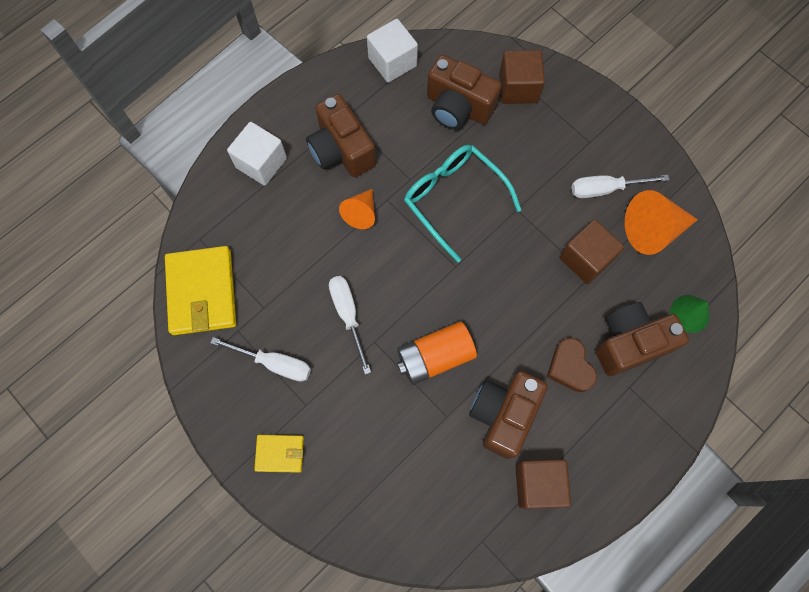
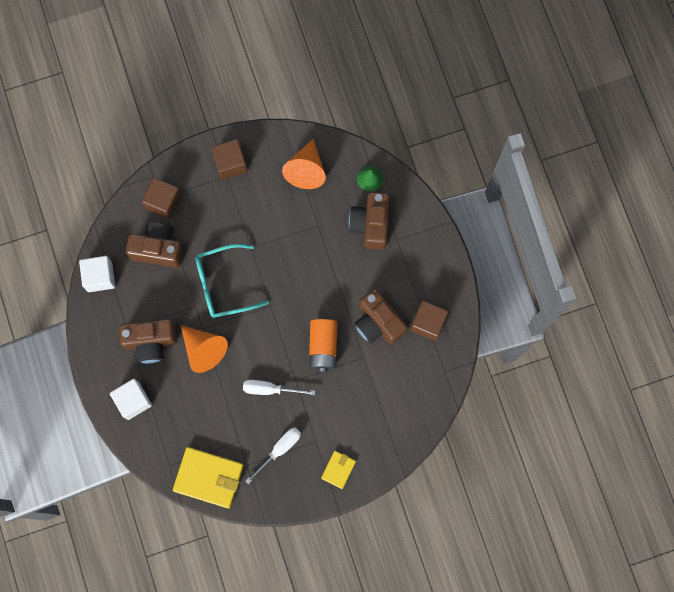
camera: 65 degrees left, 5 degrees up
orange cone [339,189,375,229] -> orange cone [181,325,228,373], size x1.63
brown camera [427,55,502,130] -> brown camera turned 135 degrees counterclockwise [126,222,183,268]
brown heart [547,338,597,392] -> none
brown cube [560,220,624,284] -> brown cube moved to [211,139,247,180]
white screwdriver [571,175,669,198] -> none

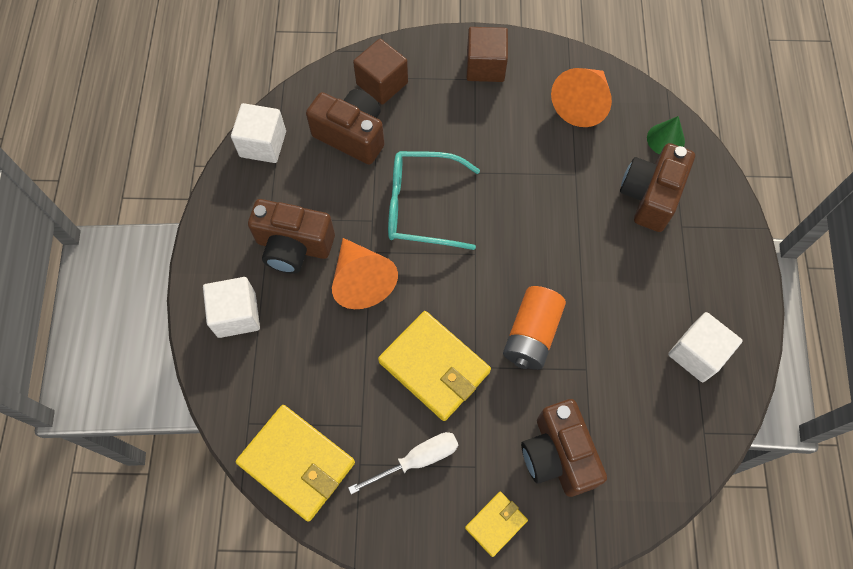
camera: 20 degrees right, 10 degrees down
white screwdriver [243,380,315,395] -> yellow wallet [378,311,491,421]
brown camera [354,289,407,344] -> brown camera moved to [521,399,607,497]
brown cube [410,301,448,341] -> white cube [668,312,742,382]

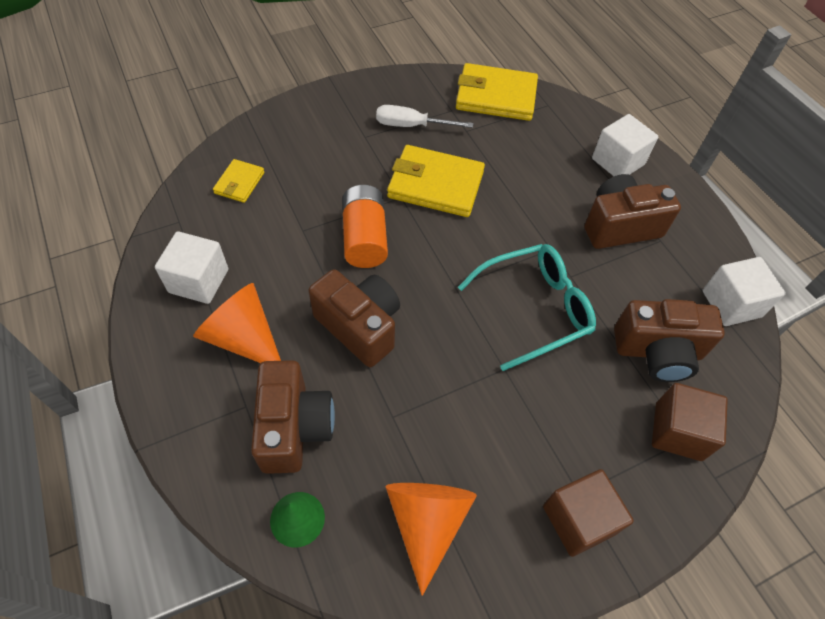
camera: 150 degrees right, 10 degrees down
orange cone [332,238,398,309] -> orange cone moved to [193,283,281,363]
white screwdriver [348,432,458,494] -> white screwdriver turned 60 degrees clockwise [376,105,473,128]
yellow wallet [465,492,528,557] -> yellow wallet moved to [213,159,265,203]
brown camera [521,399,607,497] -> brown camera moved to [308,269,400,367]

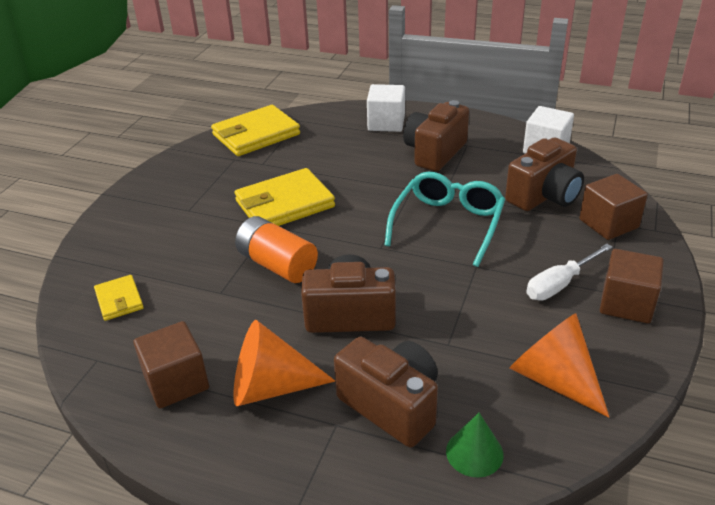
camera: 40 degrees left, 20 degrees down
white cube [155,231,228,304] -> brown cube [133,321,209,408]
white screwdriver [376,105,473,128] -> white screwdriver moved to [526,244,613,300]

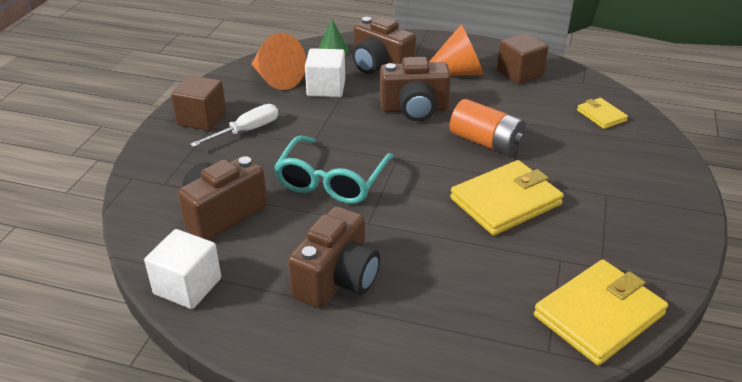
camera: 175 degrees right, 0 degrees up
white cube [367,84,405,132] -> white cube moved to [305,48,345,97]
brown cube [579,174,648,240] -> none

